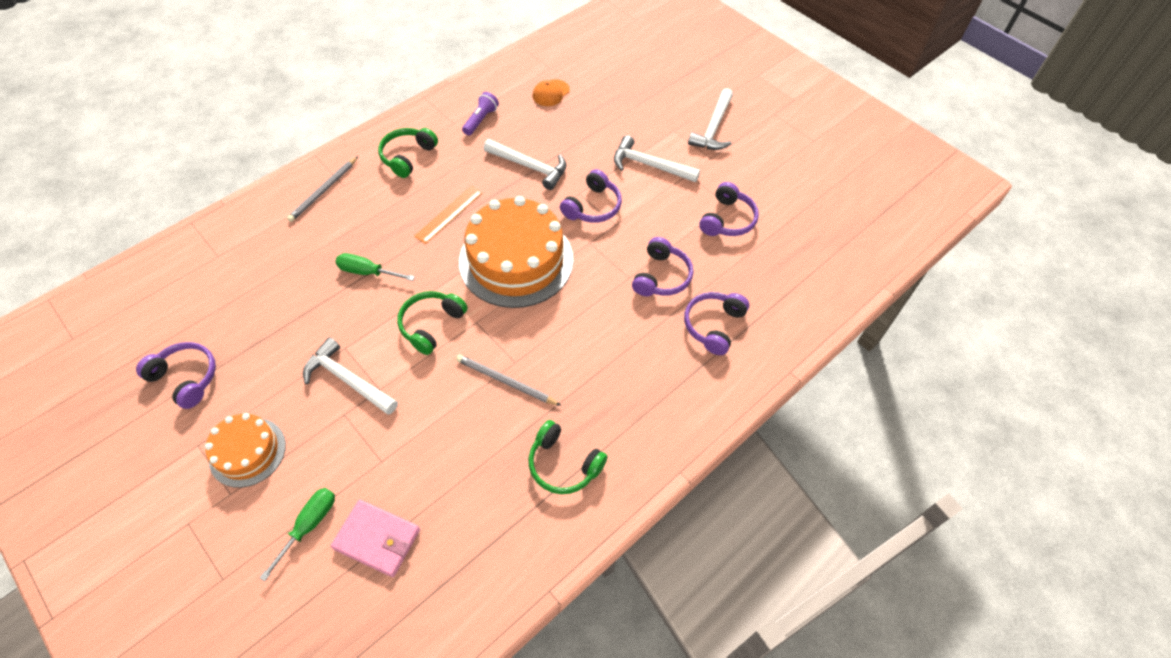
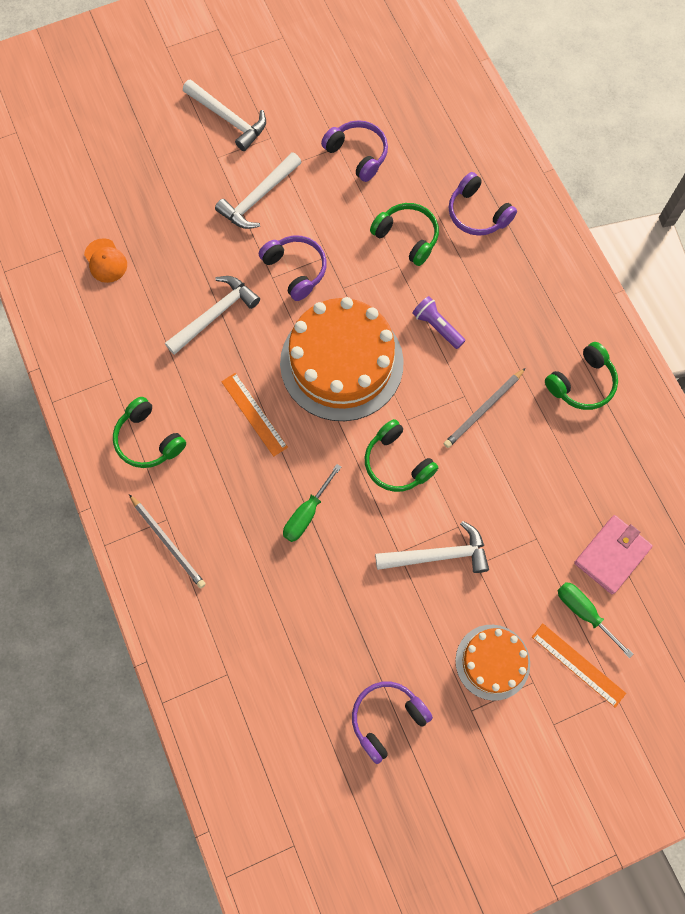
camera: 70 degrees left, 15 degrees up
white hammer [303,337,398,415] -> white hammer turned 150 degrees counterclockwise [375,521,489,573]
purple flashlight [462,92,499,135] -> purple flashlight moved to [412,296,465,349]
purple headphones [632,237,693,296] -> green headphones [370,203,439,266]
none -> orange ruler [532,623,626,708]

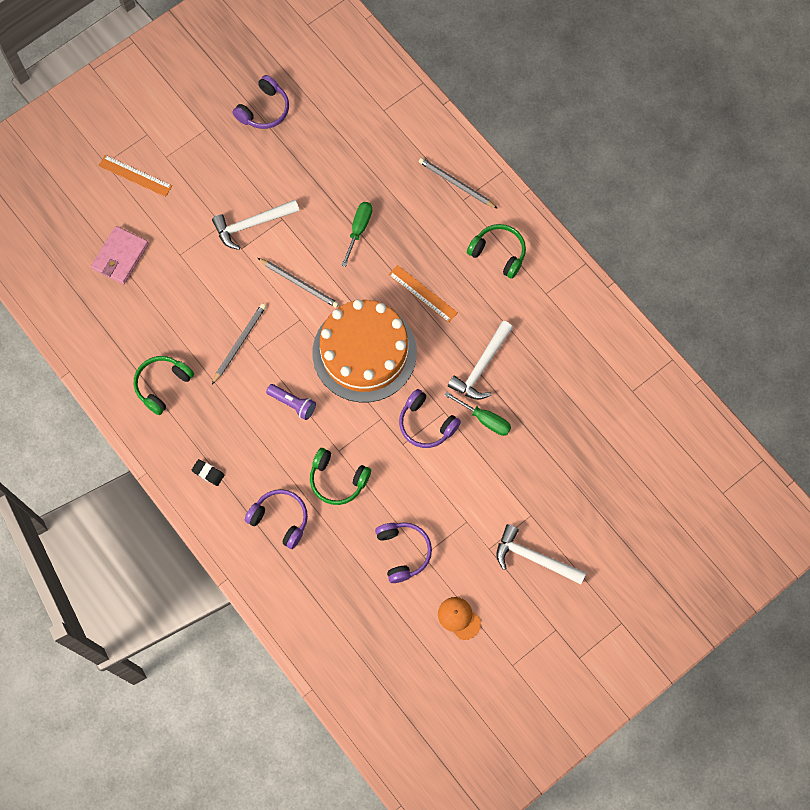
camera: 165 degrees right, 0 degrees up
orange cap [84,238,127,283] -> orange cap moved to [438,597,481,640]
white hammer [215,152,301,229] -> none
purple headphones [321,120,388,182] -> purple headphones turned 135 degrees counterclockwise [375,522,432,583]
green headphones [365,419,438,492] -> grey pencil [258,258,339,308]
orange cake [455,625,530,701] -> none
green screwdriver [558,582,633,658] -> green screwdriver moved to [445,392,511,436]
none -> black eraser [191,459,225,486]

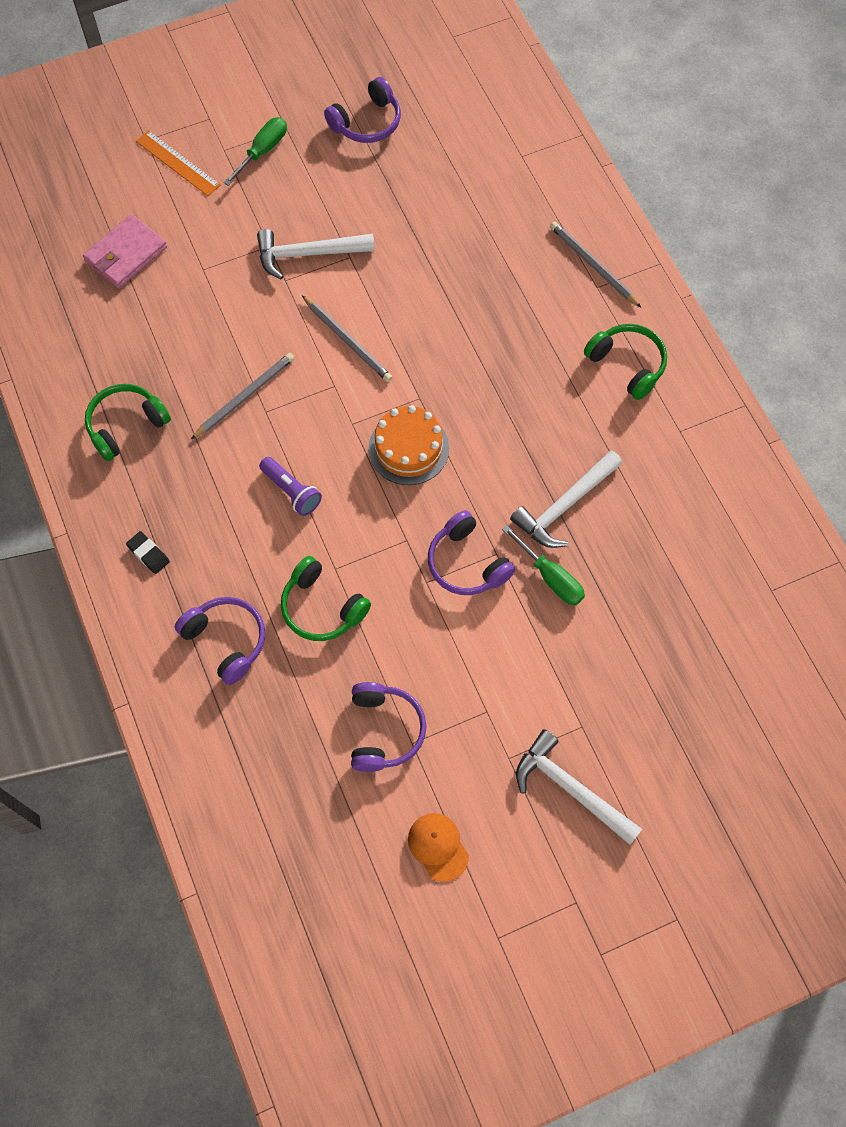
camera: 15 degrees right, 5 degrees down
orange cake [313,299,417,402] -> orange cake [368,405,449,485], size x0.55
green screwdriver [341,202,372,267] -> green screwdriver moved to [224,117,287,186]
orange ruler [388,265,458,323] -> none

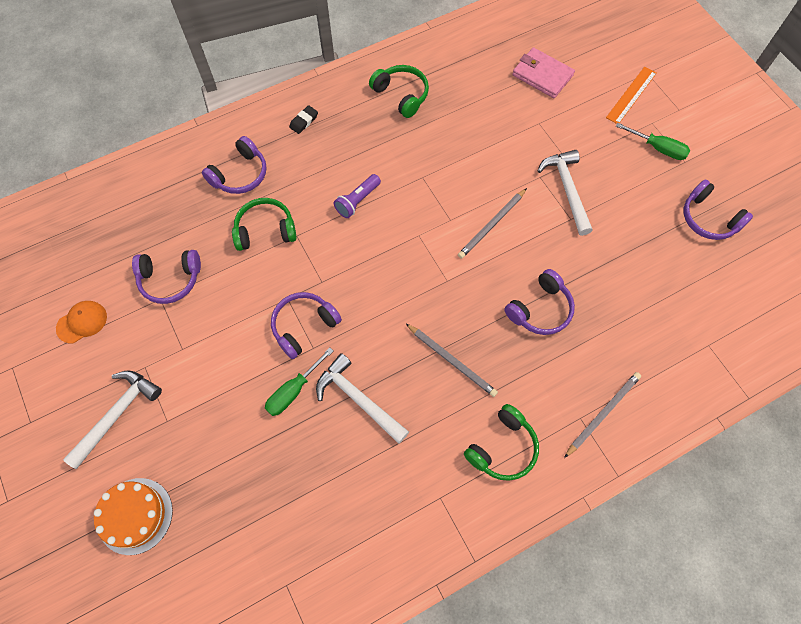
camera: 85 degrees right, 0 degrees up
grey pencil [191,353,294,439] -> grey pencil moved to [406,324,498,397]
green headphones [281,556,371,641] -> green headphones turned 45 degrees clockwise [232,198,297,251]
orange cake [368,405,449,485] -> orange cake moved to [94,478,173,555]
none -> purple headphones [504,269,575,335]

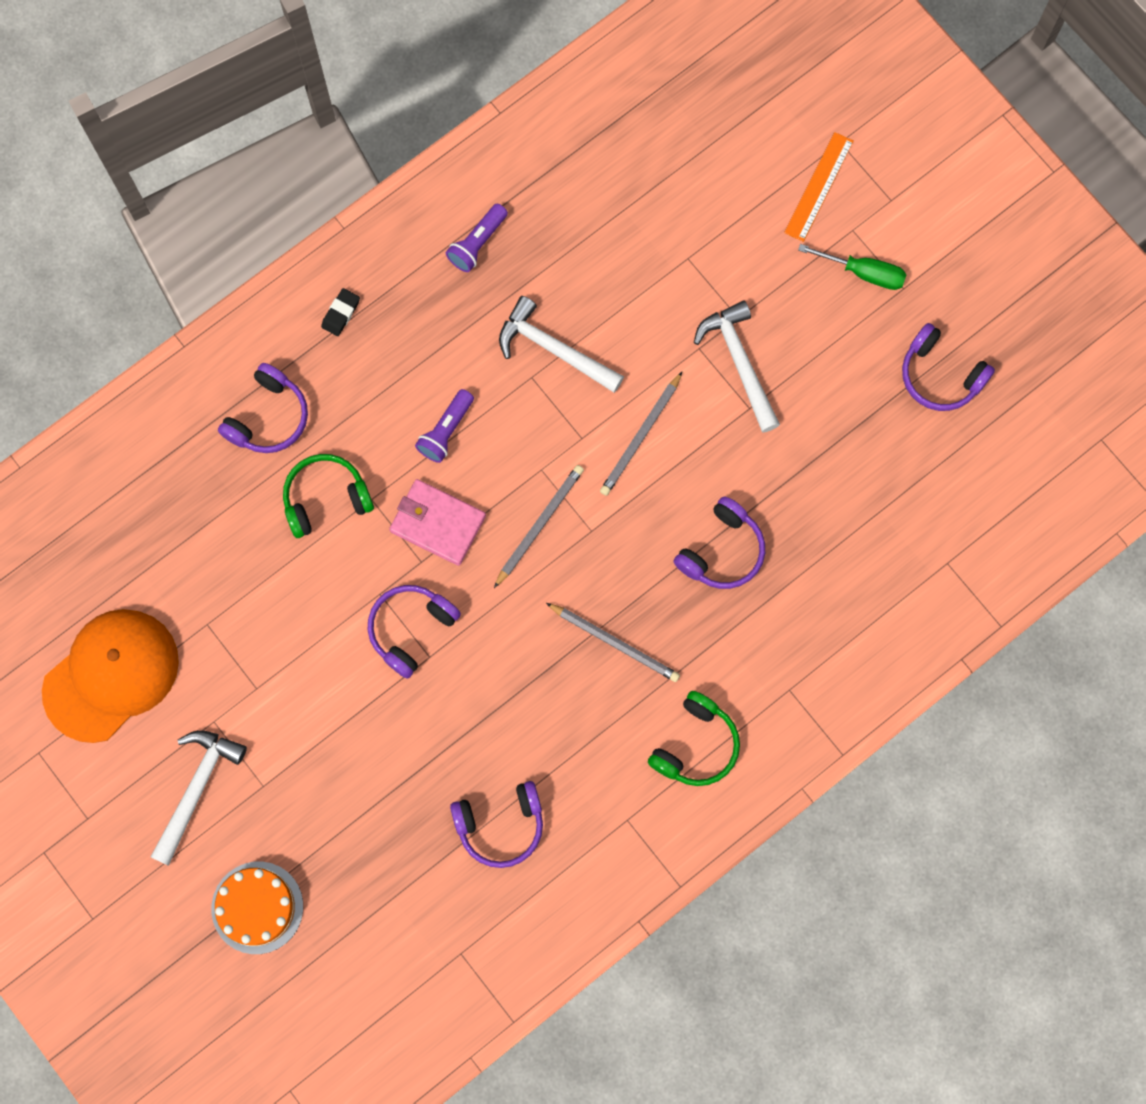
camera: 10 degrees left, 10 degrees up
orange cap [56,301,107,343] -> orange cap [42,609,179,743], size x2.11
purple headphones [132,250,201,304] -> purple headphones moved to [450,781,543,868]
green screwdriver [265,347,333,416] -> none
white hammer [316,353,409,444] -> white hammer moved to [499,296,624,393]
green headphones [369,65,429,118] -> purple flashlight [446,204,508,272]
pink wallet [512,47,575,98] -> pink wallet moved to [389,479,486,566]
grey pencil [564,372,641,458] -> grey pencil moved to [494,465,584,588]

